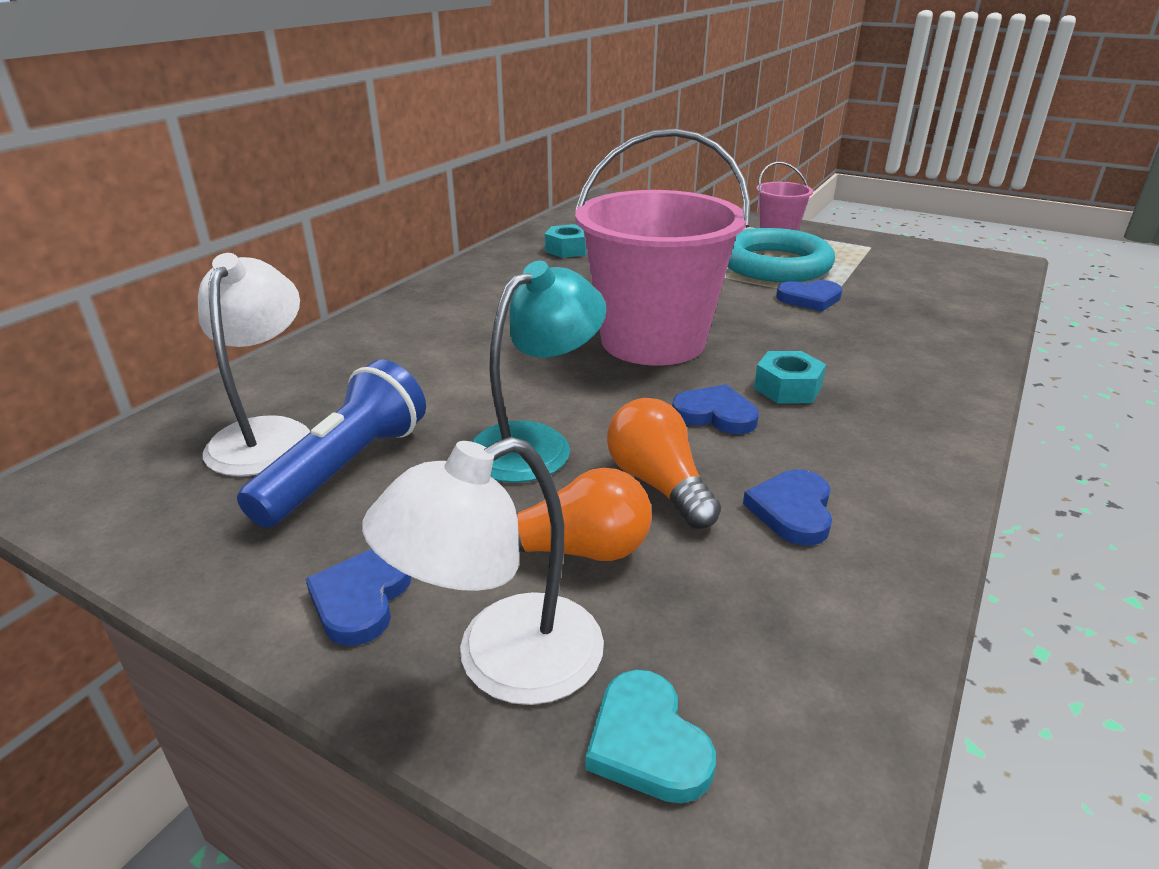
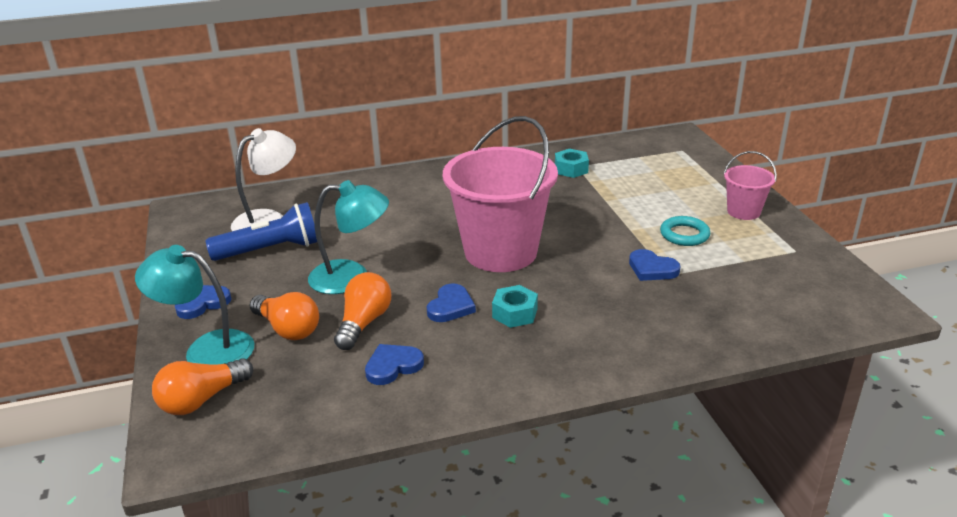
camera: 45 degrees right, 0 degrees up
white lamp [362,437,604,705] -> turquoise lamp [135,245,254,365]
turquoise heart [585,670,716,803] -> orange light bulb [152,358,253,415]
blue heart [672,384,759,434] -> blue heart turned 45 degrees clockwise [427,283,476,322]
turquoise ring [728,228,835,282] -> turquoise ring [660,216,710,246], size x0.52

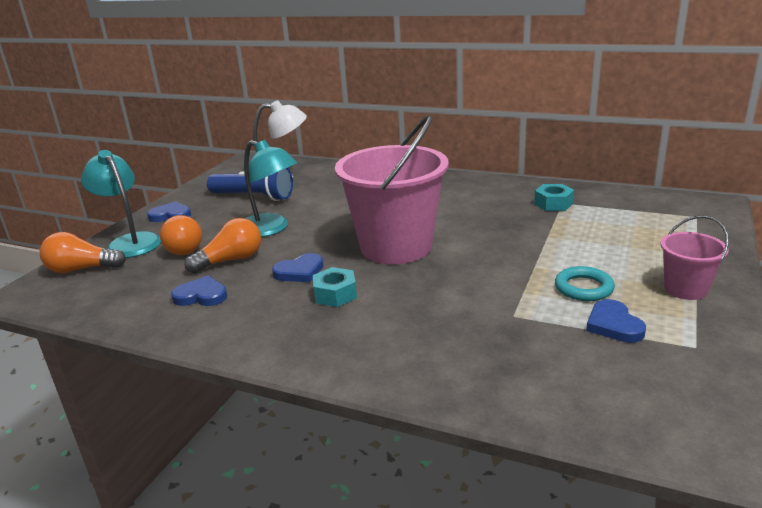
camera: 40 degrees right, 5 degrees down
blue heart [629,249,680,281] -> blue heart moved to [586,299,646,343]

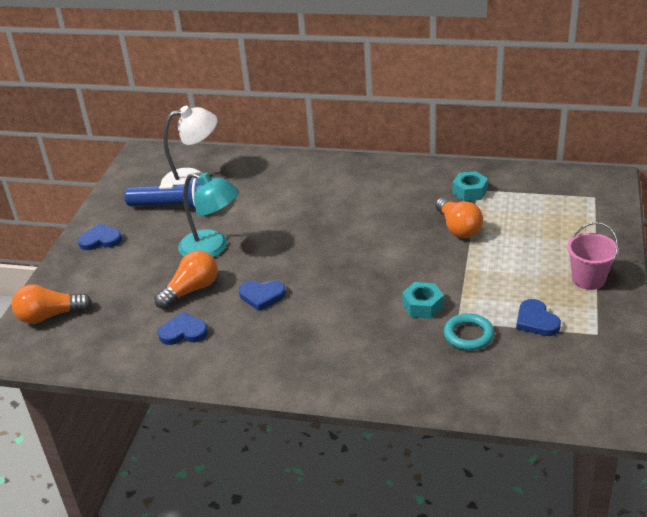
camera: 10 degrees left, 10 degrees up
turquoise lamp [81,150,161,258] -> none
orange light bulb [160,215,202,255] -> orange light bulb moved to [435,197,483,238]
blue heart [272,253,324,282] -> blue heart turned 45 degrees clockwise [239,280,286,311]
turquoise nut [313,267,357,307] -> turquoise nut moved to [402,282,444,319]
pink bucket [335,115,449,264] -> none
turquoise ring [555,266,615,301] -> turquoise ring moved to [444,313,494,351]

